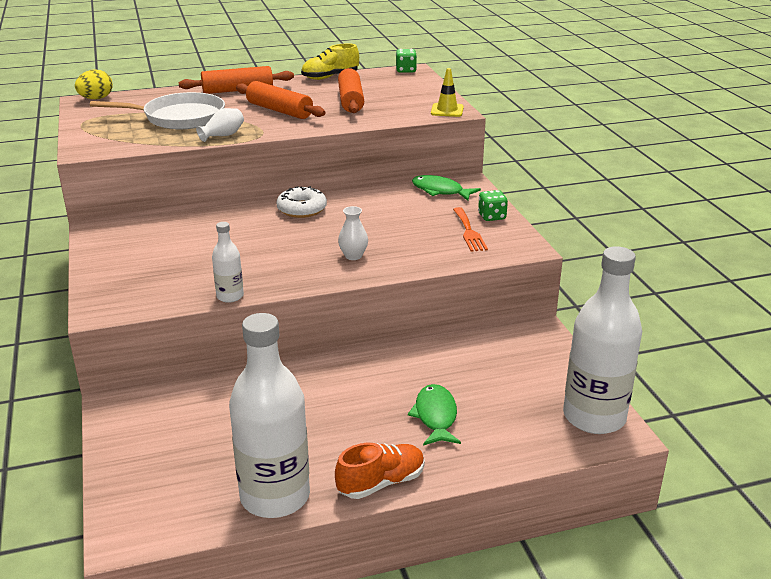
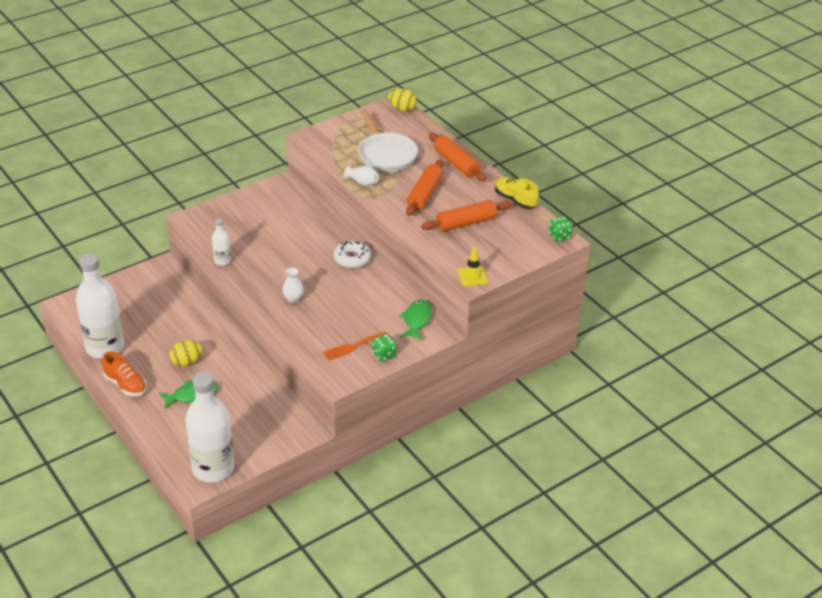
camera: 70 degrees right, 10 degrees up
none -> yellow egg [170,341,202,366]

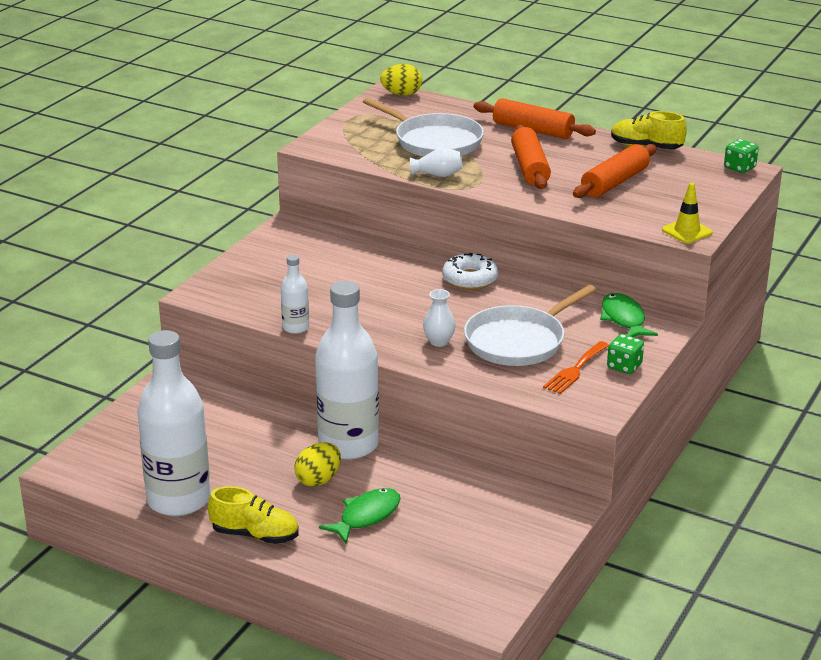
camera: 25 degrees left, 10 degrees down
orange shoe [102,351,147,396] -> yellow shoe [208,486,299,544]
white bottle [185,372,234,483] -> white bottle moved to [315,281,379,460]
none -> white pan [464,285,596,366]

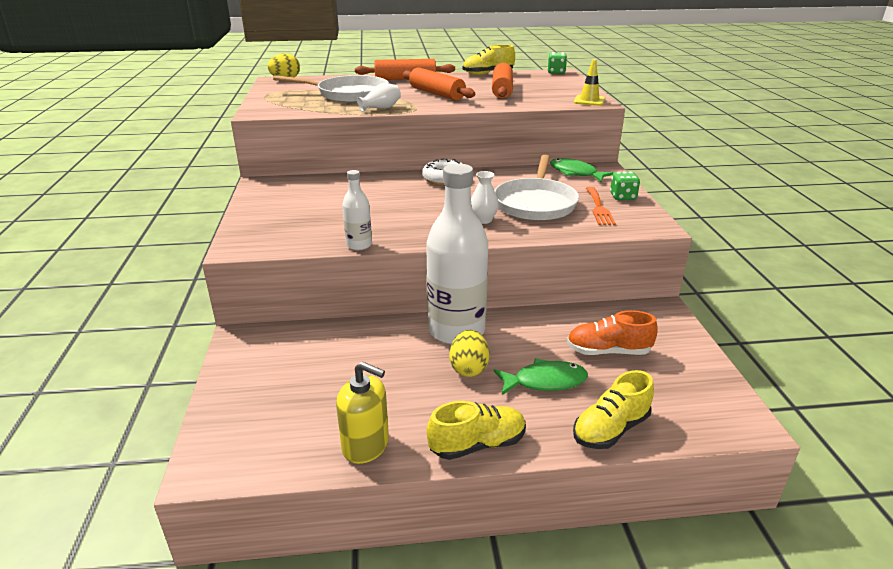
camera: 35 degrees left, 0 degrees up
white bottle [137,330,211,516] -> yellow soap dispenser [336,361,389,464]
green fish [319,488,400,543] -> green fish turned 75 degrees clockwise [494,358,588,395]
none -> orange shoe [567,310,658,355]
none -> yellow shoe [573,370,654,449]

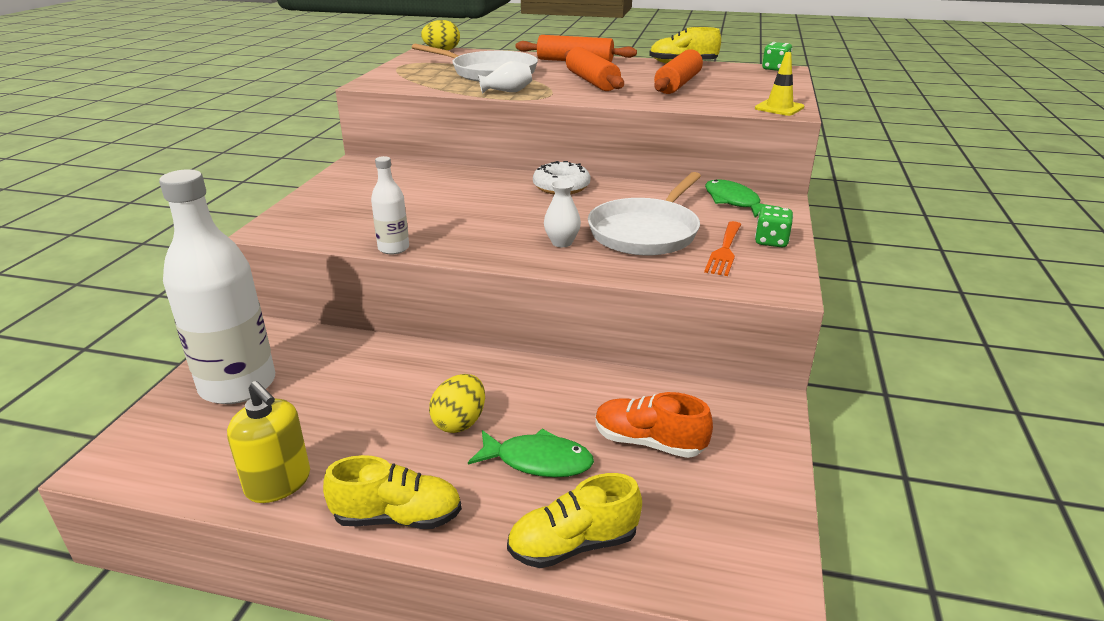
camera: 20 degrees right, 0 degrees up
white bottle [426,163,488,345] -> white bottle moved to [159,169,275,404]

